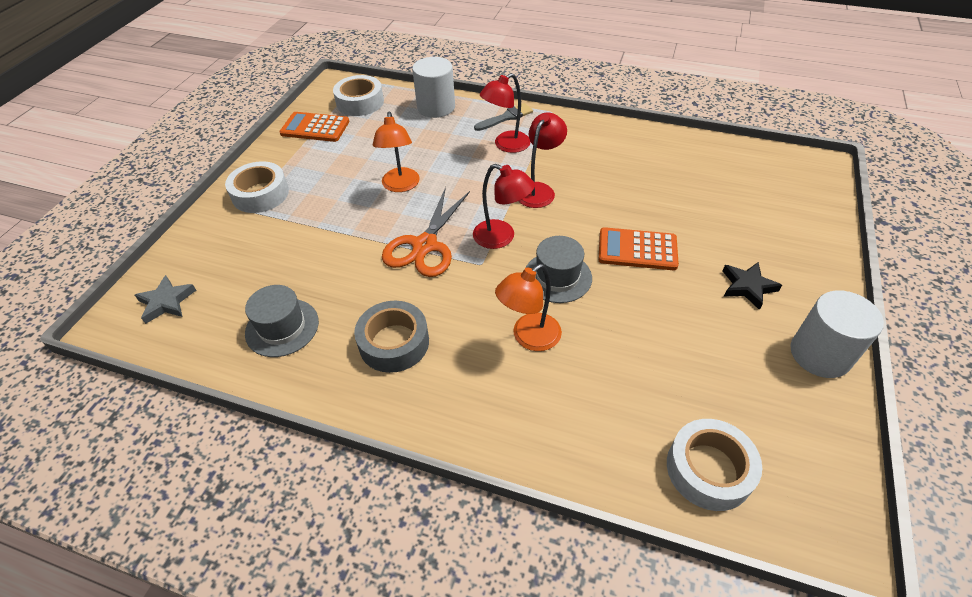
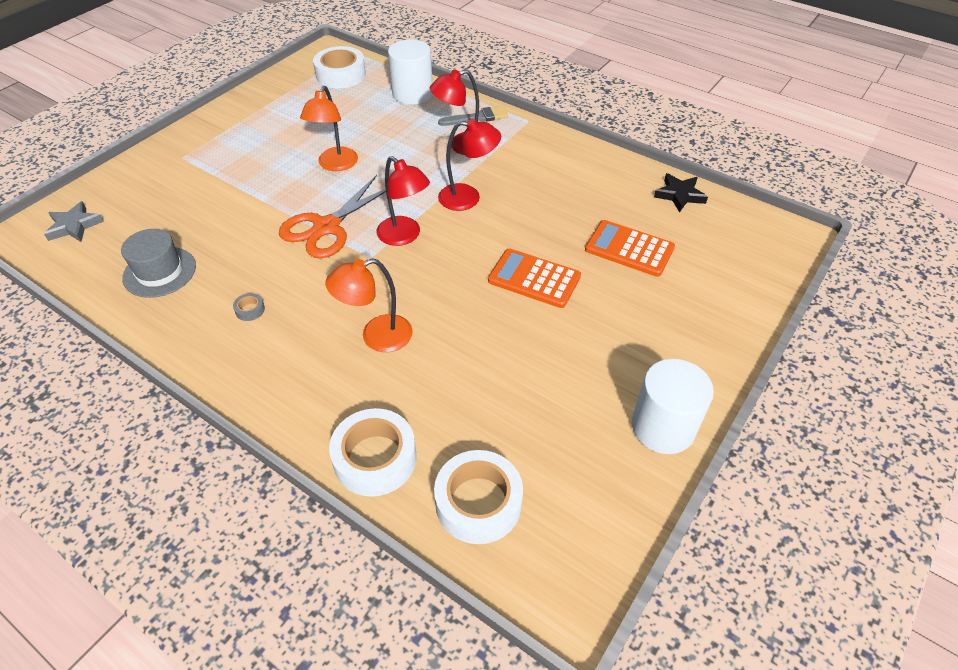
camera: 15 degrees right, 0 degrees up
white tape [225,161,289,213] -> white tape moved to [329,408,417,497]
orange calculator [279,112,349,142] -> orange calculator moved to [585,220,675,277]
grey tape [354,301,429,373] -> grey tape [233,293,265,321], size x0.41
red lamp [519,112,567,208] -> red lamp turned 45 degrees clockwise [438,118,501,211]
grey hat [526,236,592,303] -> none
black star [723,262,782,310] -> black star moved to [654,173,708,213]

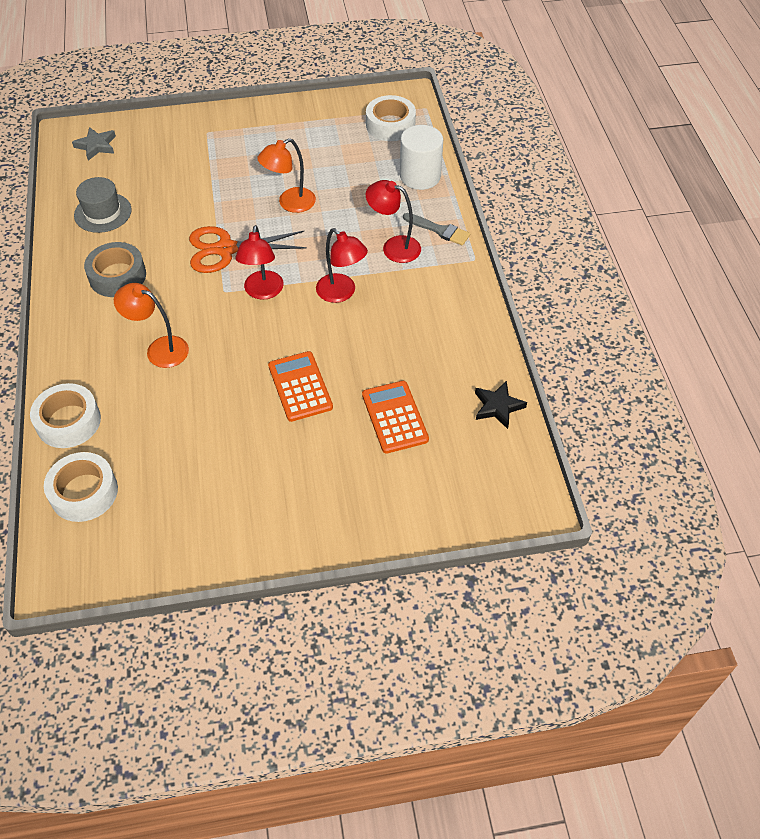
camera: 45 degrees right, 5 degrees up
grey tape [233,293,265,321] -> grey tape [84,242,146,297], size x2.44
white cylinder [632,359,714,454] -> none

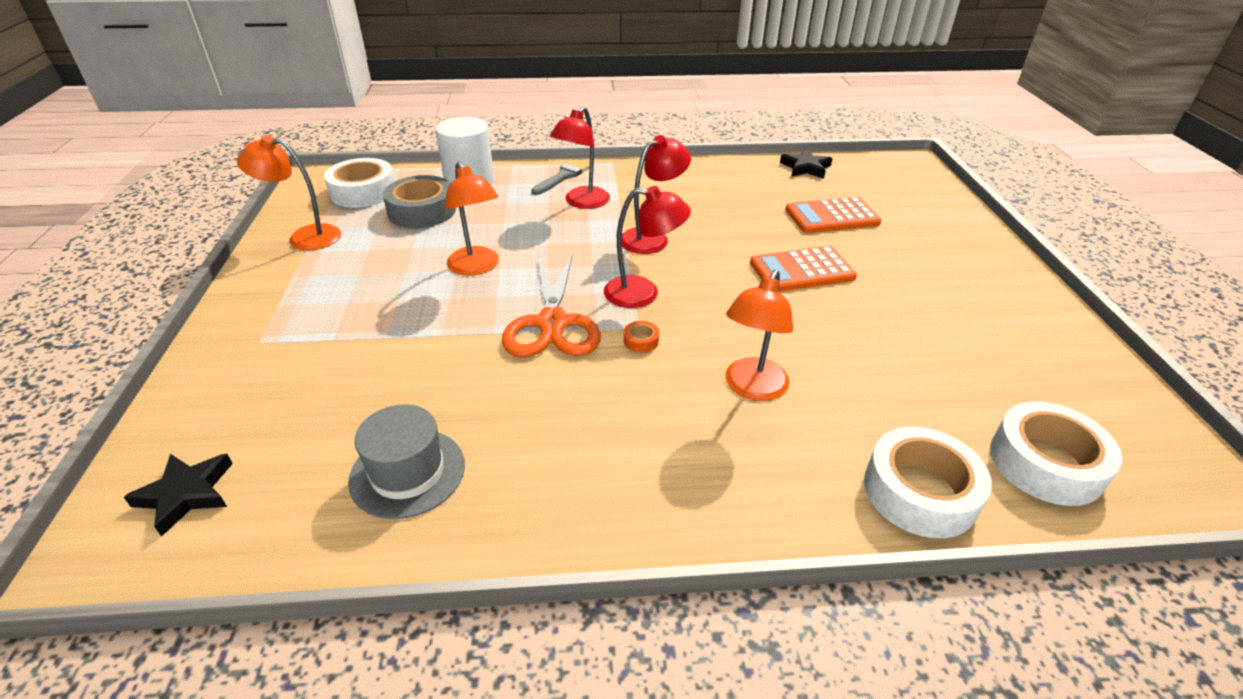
camera: 85 degrees left, 15 degrees down
grey star [72,127,116,161] -> black star [124,454,233,537]
grey tape [84,242,146,297] -> grey tape moved to [383,175,456,228]
none -> orange lamp [237,135,341,251]
none -> orange tape [624,321,659,353]

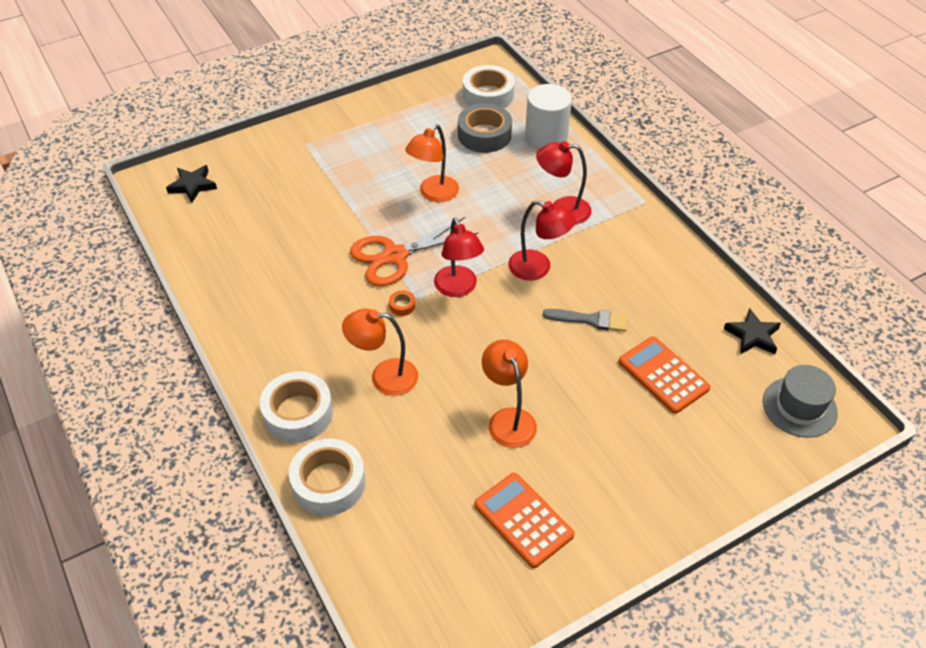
camera: 65 degrees right, 10 degrees up
orange lamp [237,135,341,251] -> orange lamp moved to [482,340,537,448]
grey hat [348,405,465,519] -> grey hat moved to [763,365,838,438]
grey brush [531,159,590,195] -> grey brush moved to [543,309,628,332]
orange calculator [750,246,857,292] -> orange calculator moved to [474,473,575,568]
white tape [990,401,1123,506] -> white tape moved to [260,371,333,443]

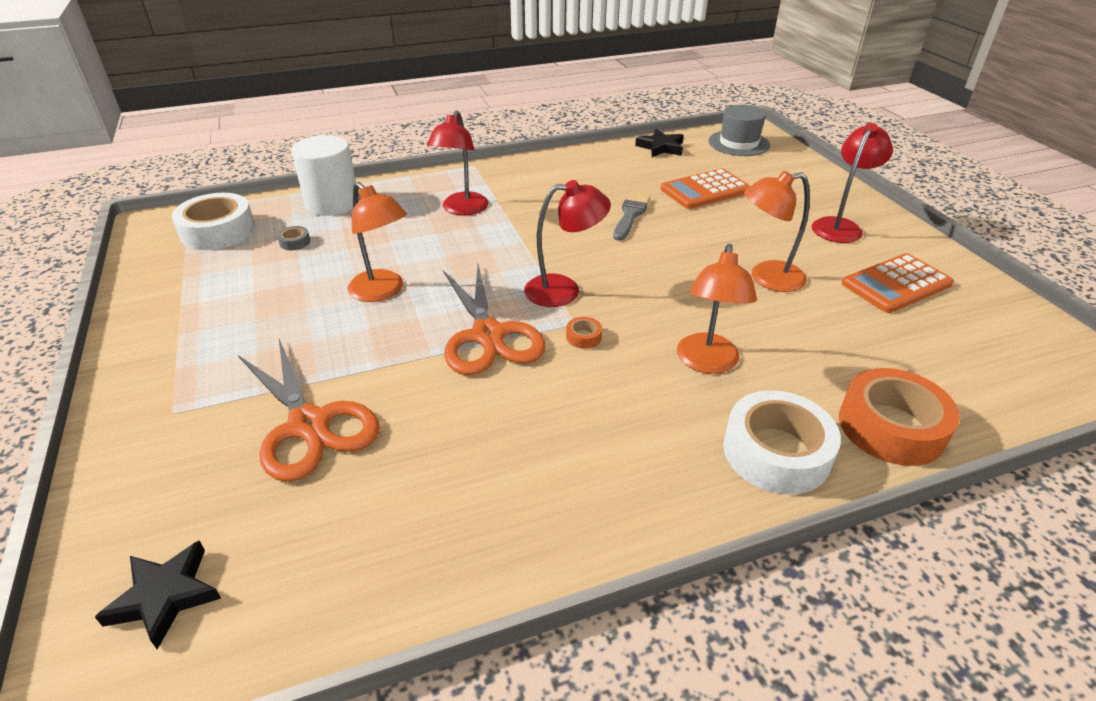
camera: 80 degrees left, 10 degrees down
white tape [289,439,366,516] -> orange tape [839,368,960,466]
grey tape [458,103,512,153] -> grey tape [277,226,310,250], size x0.41
red lamp [508,200,576,280] -> red lamp moved to [812,123,893,243]
none -> orange scissors [238,339,380,482]

